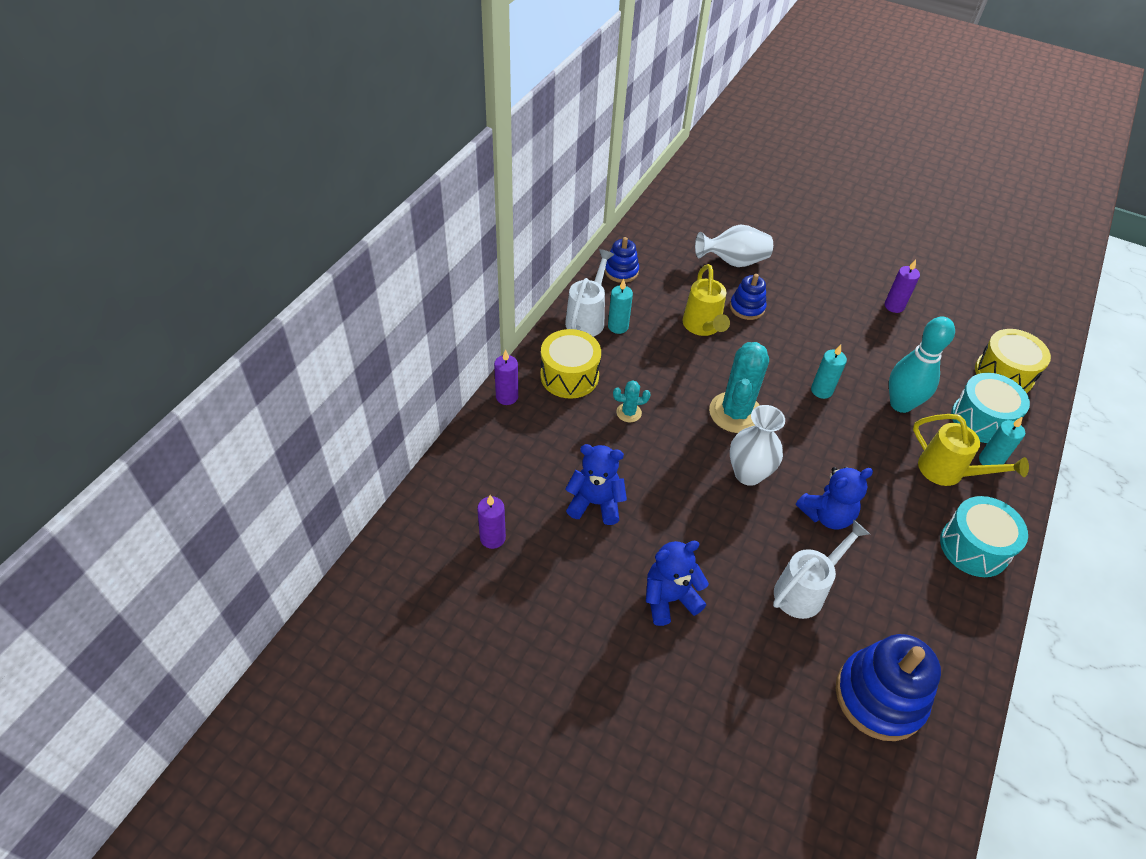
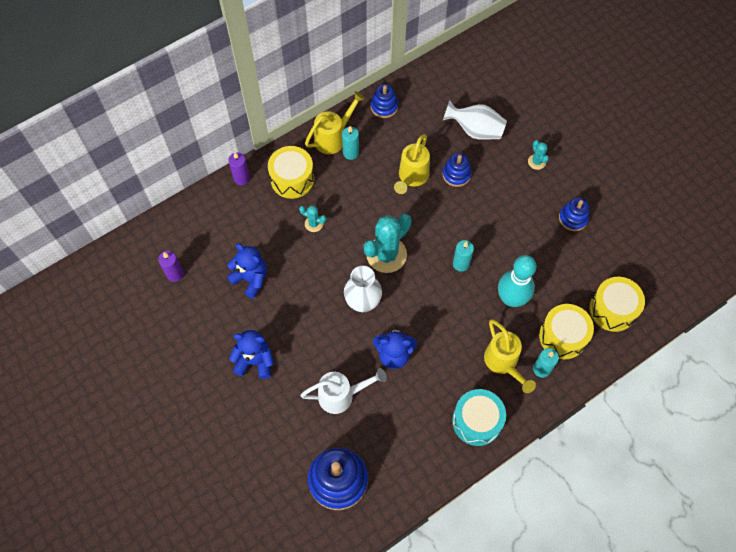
camera: 30 degrees right, 15 degrees up
white watering can [565,249,615,337] -> yellow watering can [305,91,365,154]
purple candle [885,259,920,313] -> blue stacking toy [559,197,589,231]
turquoise drum [951,373,1030,443] -> yellow drum [539,304,594,359]
none -> turquoise cactus [528,140,549,170]

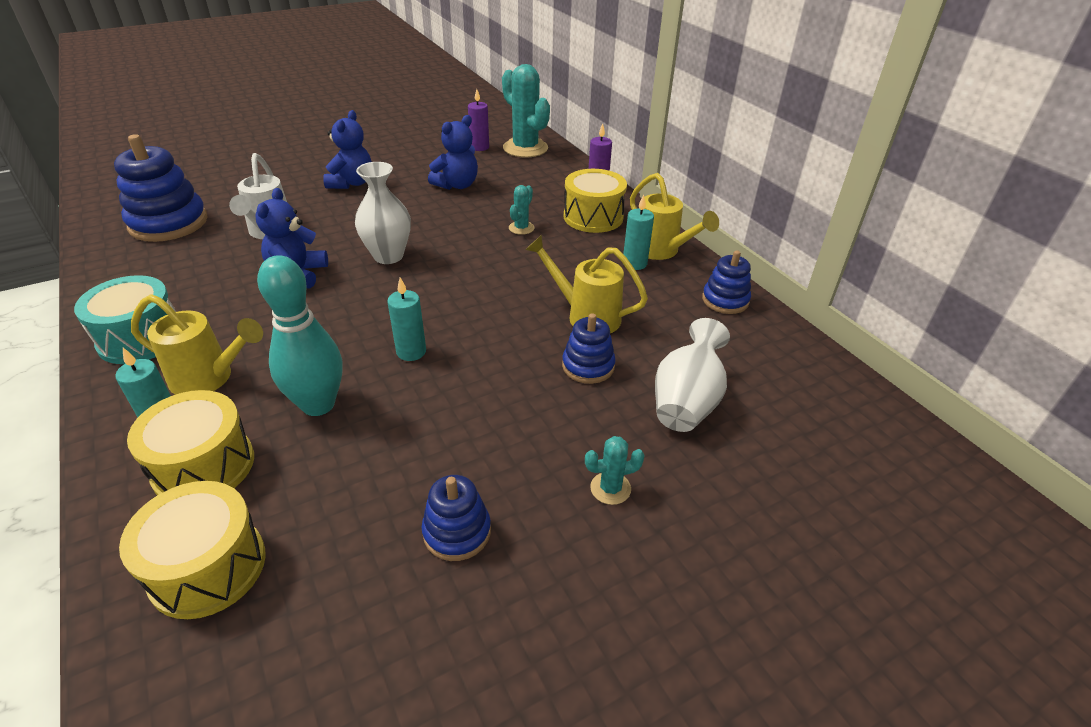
camera: 95 degrees right, 25 degrees down
turquoise cactus [363,214,411,273] -> turquoise cactus moved to [502,64,550,157]
yellow watering can [484,319,536,393] -> yellow watering can turned 150 degrees counterclockwise [131,294,263,395]

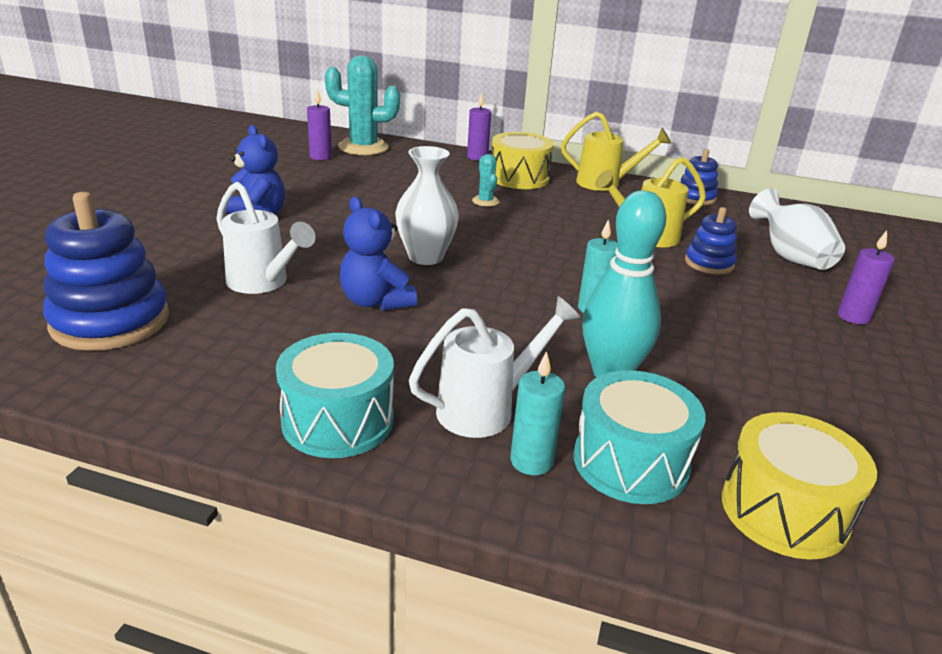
camera: 45 degrees left, 10 degrees down
yellow drum [127,390,254,495] -> turquoise drum [574,370,706,504]
yellow watering can [131,294,263,395] -> white watering can [409,296,581,438]
blue stacking toy [422,475,491,561] -> none
blue teddy bear [428,115,478,190] -> none
turquoise cactus [585,436,645,505] -> purple candle [837,230,895,324]
turquoise candle [623,195,654,270] -> none

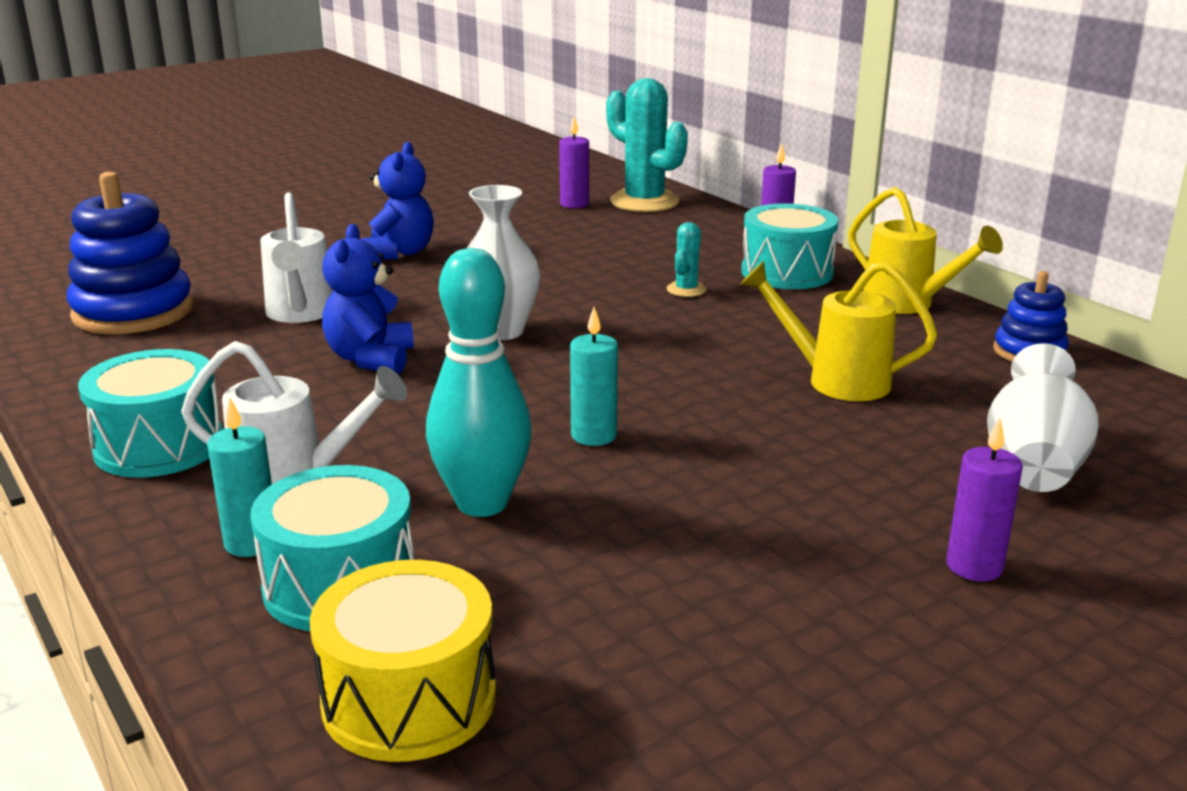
camera: 40 degrees right, 5 degrees down
yellow drum [491,132,554,189] -> turquoise drum [741,203,839,289]
blue stacking toy [685,207,737,274] -> none

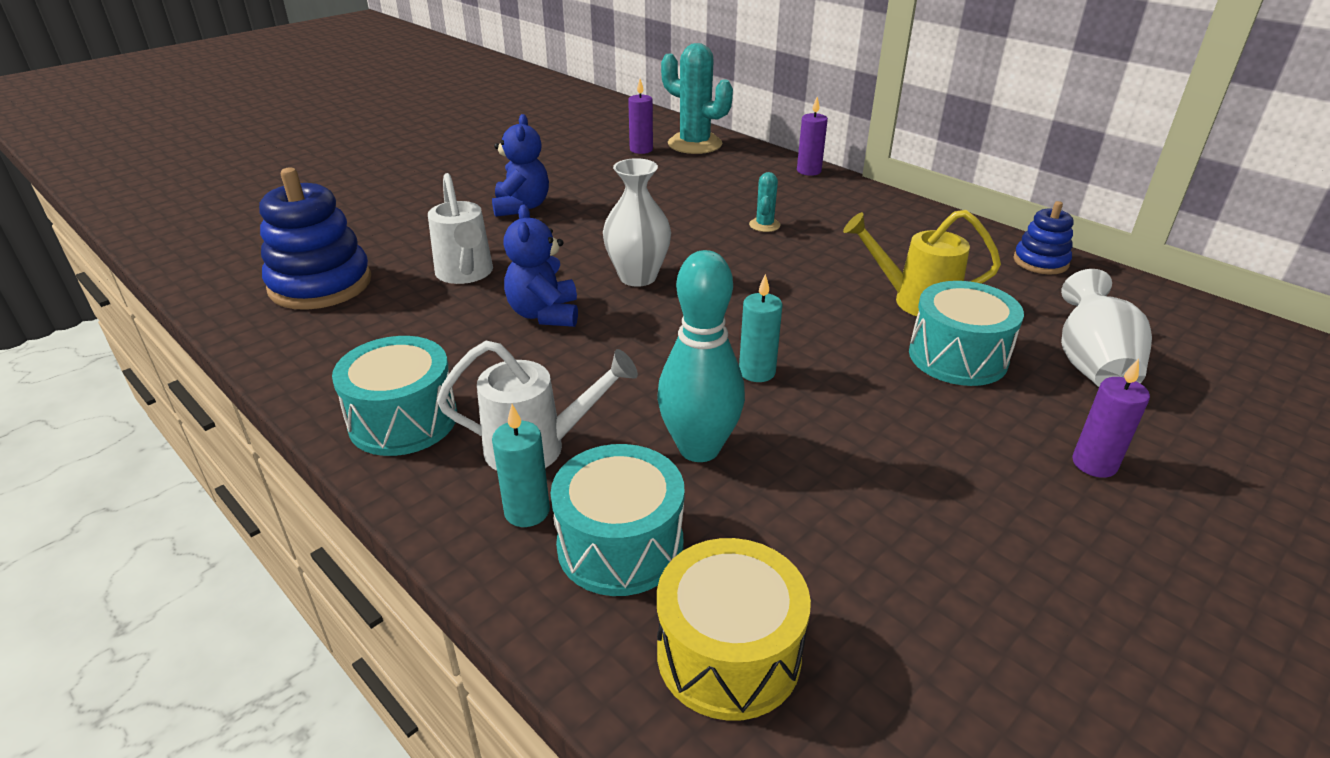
camera: 10 degrees left, 10 degrees up
turquoise drum [741,203,839,289] -> turquoise drum moved to [909,281,1024,386]
yellow watering can [848,187,1003,314] -> none

